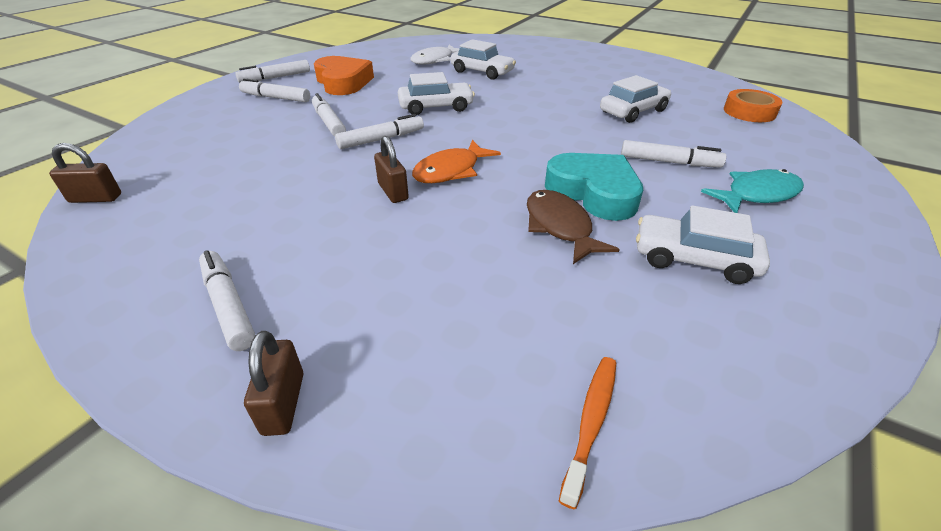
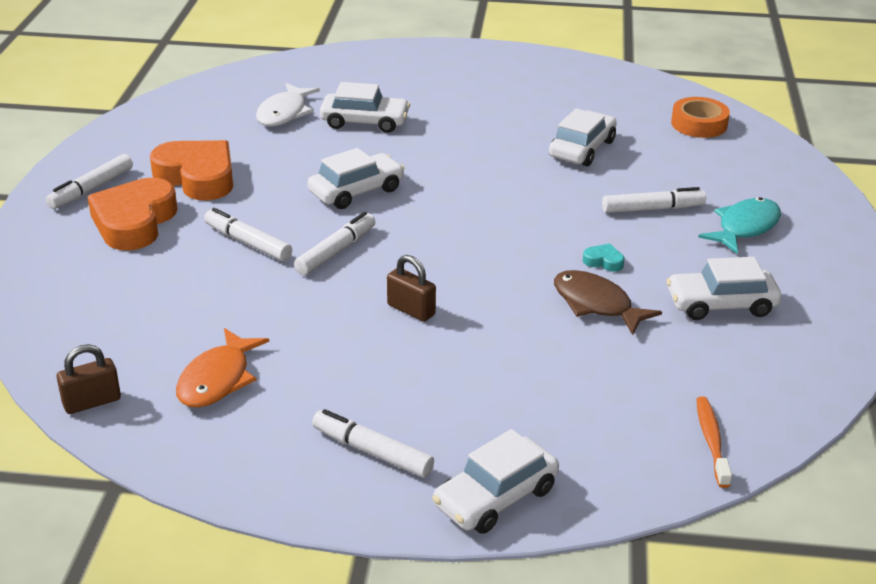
camera: 25 degrees left, 5 degrees down
white marker [239,78,310,102] -> orange heart [87,178,177,250]
brown padlock [244,331,304,436] -> white car [432,429,559,534]
orange fish [412,140,501,183] -> orange fish moved to [176,328,269,408]
turquoise heart [545,153,643,221] -> turquoise heart [583,243,625,272], size x0.40

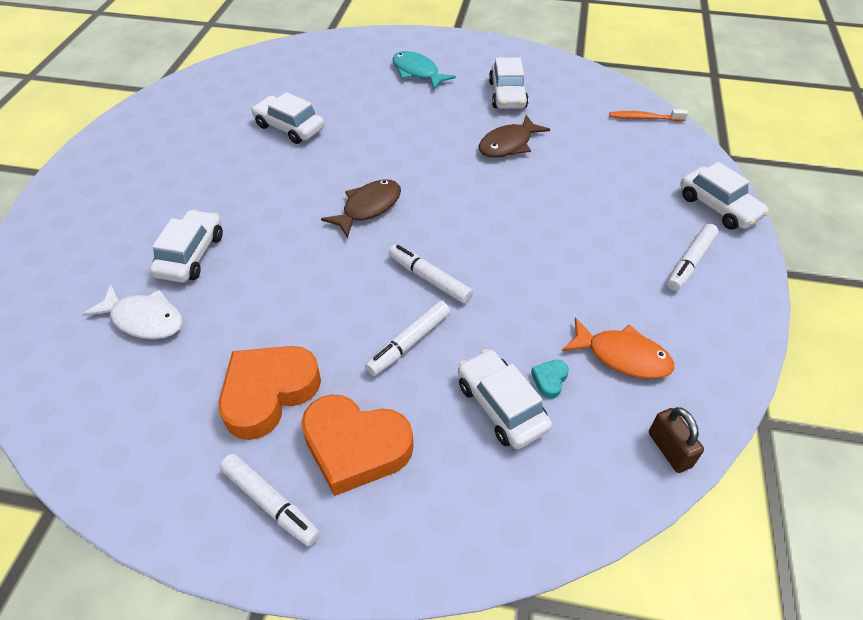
camera: 85 degrees left, 15 degrees up
white car [308,148,405,209] -> white car moved to [458,349,552,449]
brown padlock [387,255,436,322] -> none
turquoise heart [583,243,625,272] -> turquoise heart moved to [531,360,569,399]
white marker [602,187,706,213] -> none
orange tape [671,97,730,138] -> none
none -> brown fish [321,180,401,238]

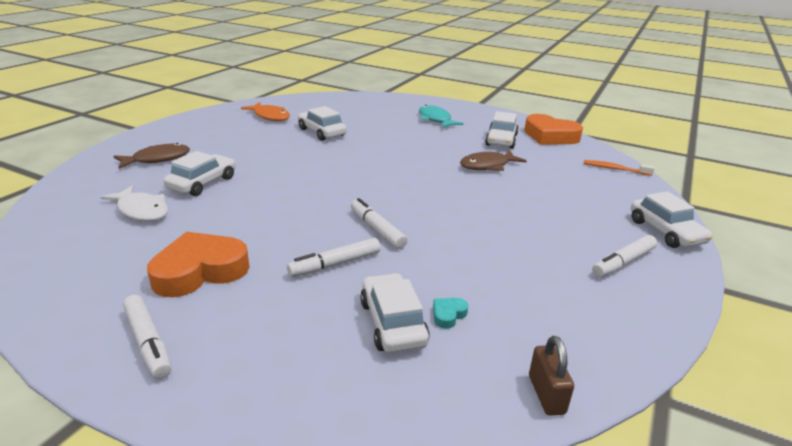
camera: 15 degrees right, 20 degrees down
orange heart [301,394,413,496] -> orange heart moved to [524,114,583,145]
brown fish [321,180,401,238] -> brown fish moved to [113,143,190,169]
orange fish [562,318,675,379] -> orange fish moved to [241,102,290,121]

